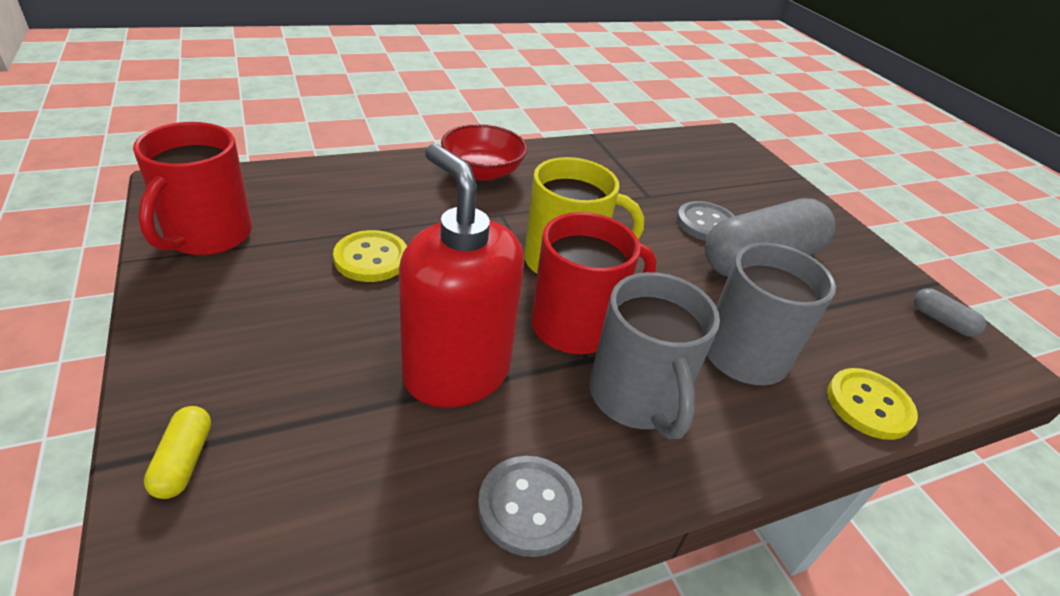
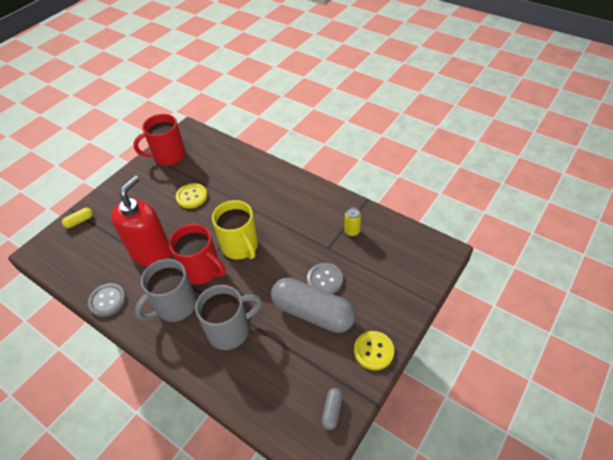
camera: 65 degrees right, 10 degrees up
red bowl [441,124,527,181] -> none
yellow button [827,368,918,440] -> yellow button moved to [354,331,394,370]
none -> yellow can [345,207,361,236]

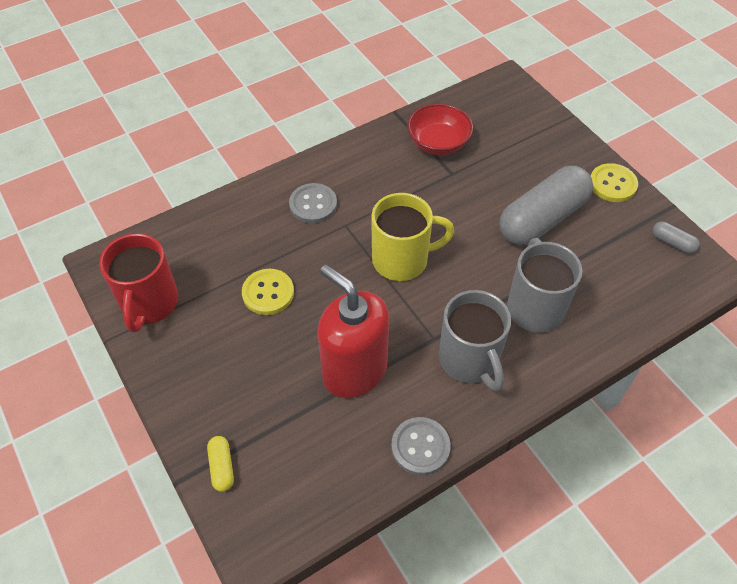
camera: 70 degrees left, 5 degrees up
red mug [169,224,225,284] -> none
grey button [307,263,343,294] -> grey button moved to [289,183,337,223]
yellow can [345,207,361,236] -> red bowl [407,103,473,155]

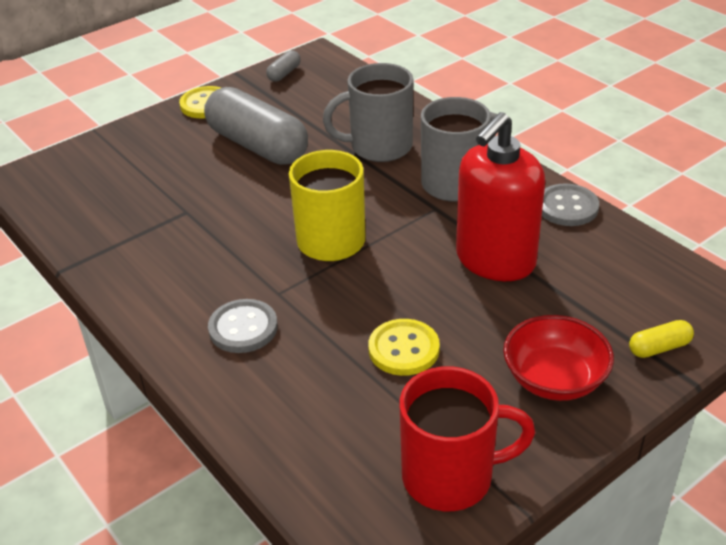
camera: 95 degrees left, 15 degrees down
red bowl [407,103,473,155] -> red bowl moved to [503,315,614,401]

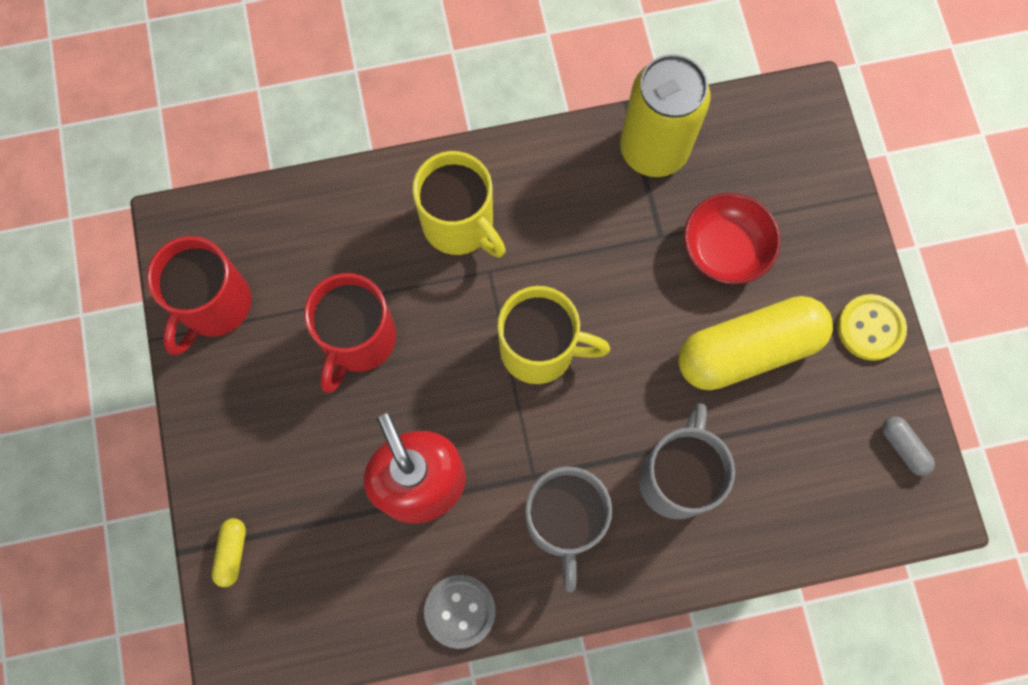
camera: 115 degrees right, 35 degrees up
grey capsule [204,87,308,165] -> yellow capsule [678,296,833,390]
grey button [208,299,278,353] -> yellow mug [412,151,506,257]
yellow button [368,319,440,376] -> red mug [304,273,396,393]
red bowl [503,315,614,401] -> red bowl moved to [684,193,780,284]
none -> yellow can [620,54,710,177]

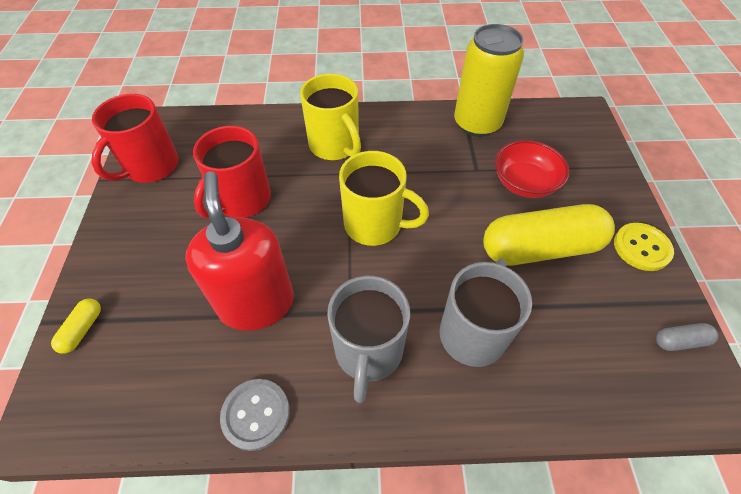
camera: 10 degrees right, 20 degrees down
grey capsule [882,416,935,476] -> grey capsule turned 75 degrees counterclockwise [656,323,718,351]

